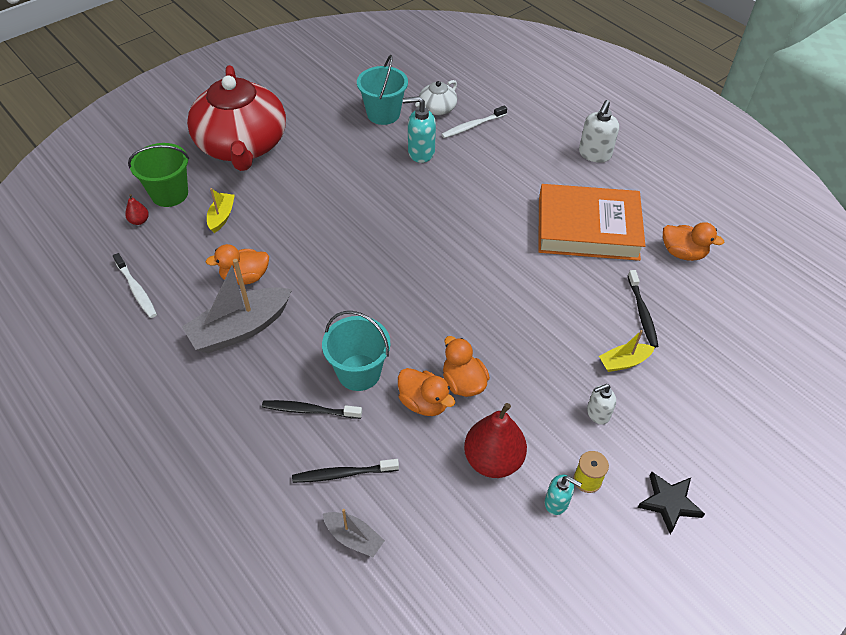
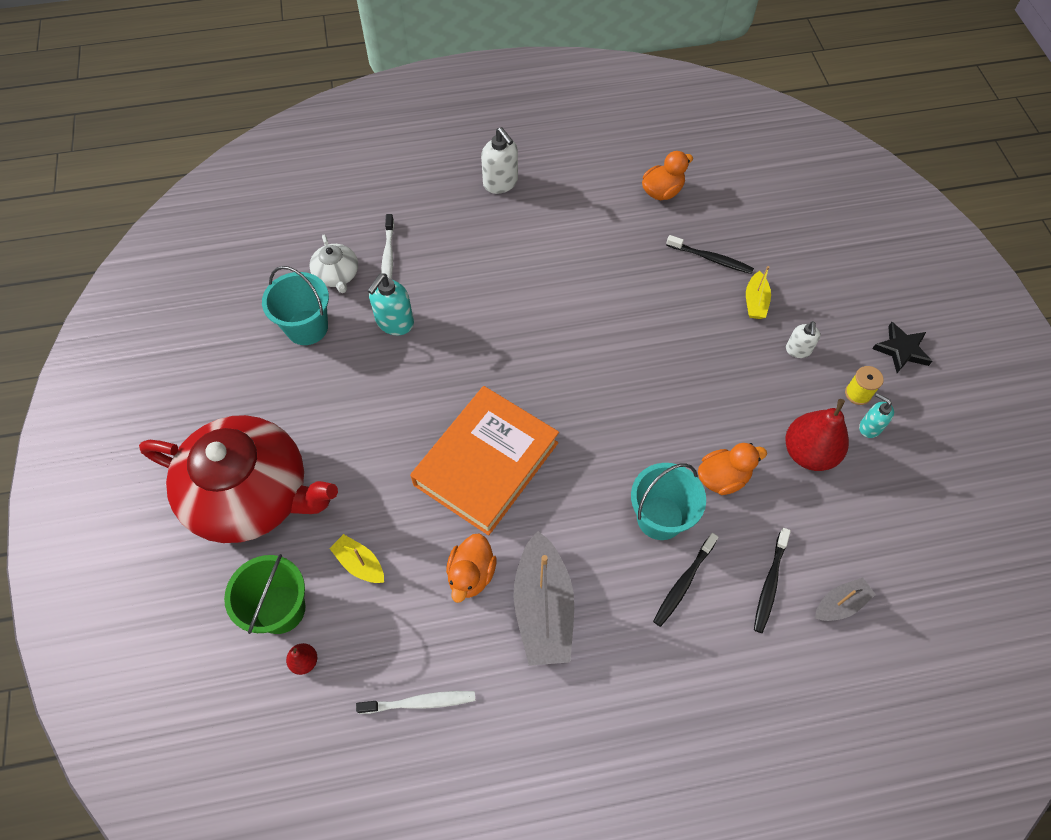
camera: 60 degrees left, 10 degrees up
orange duck [443,336,490,397] -> none
orange book [538,184,646,261] -> orange book moved to [410,386,559,536]
turquoise soap dispenser [545,474,582,515] -> turquoise soap dispenser turned 105 degrees counterclockwise [859,393,894,438]

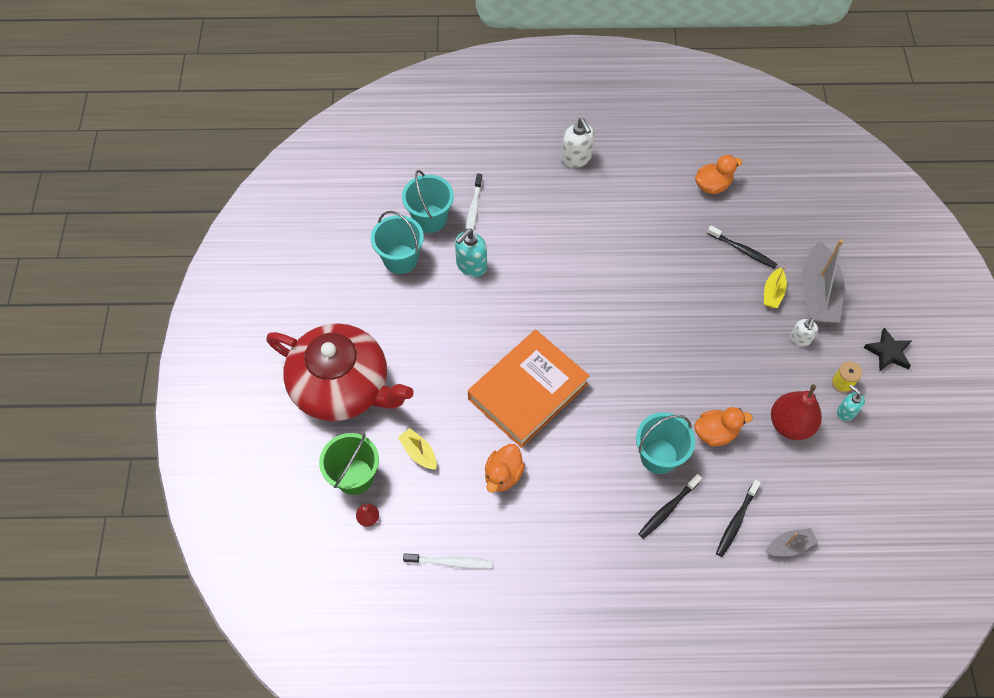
camera: 10 degrees right, 0 degrees up
white teapot [309,235,358,293] -> turquoise bucket [402,170,454,233]
grey boat [513,531,574,666] -> grey boat moved to [802,239,844,323]

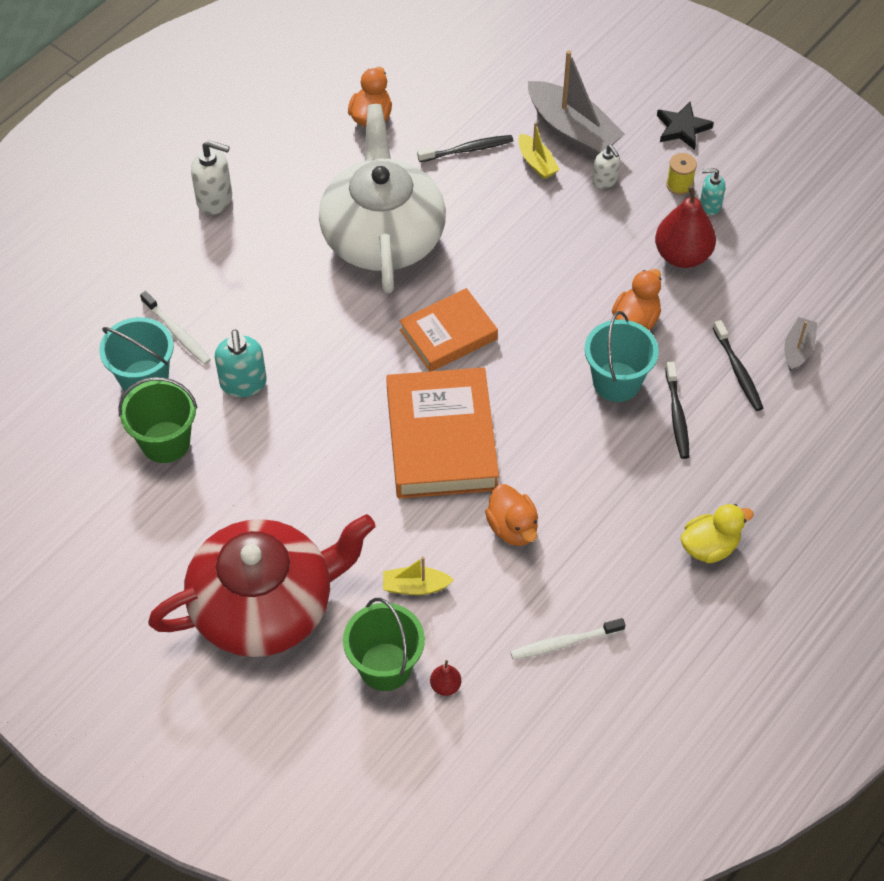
camera: 50 degrees left, 5 degrees down
turquoise bucket [371,211,424,274] -> green bucket [118,377,197,463]
white toothbrush [403,553,493,569] -> white toothbrush turned 150 degrees counterclockwise [510,618,625,660]
none -> white teapot [319,104,446,293]
none -> orange book [399,288,498,372]
none -> yellow duck [681,504,754,564]

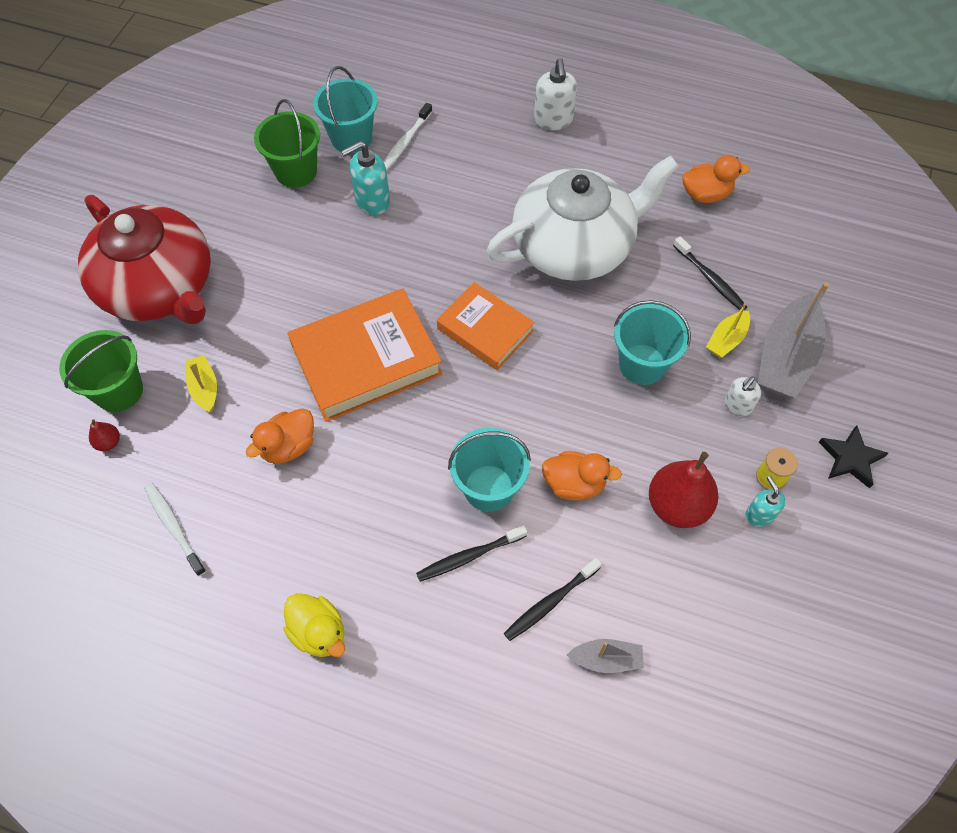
camera: 70 degrees right, 5 degrees up
none -> turquoise bucket [614,300,691,385]

